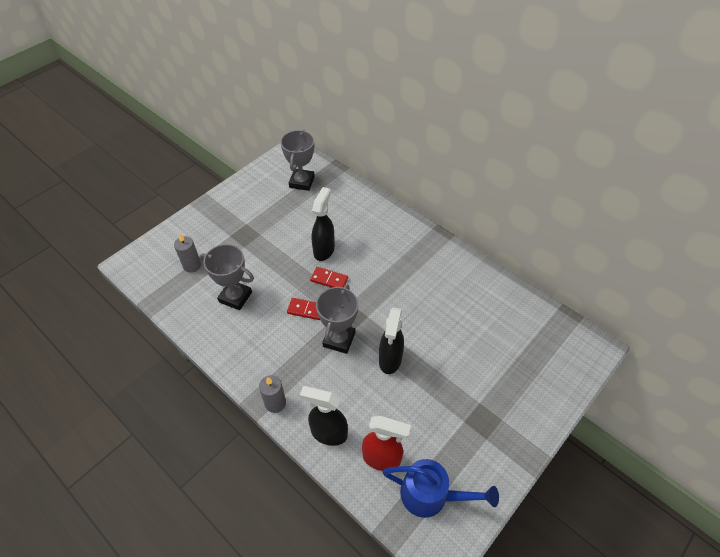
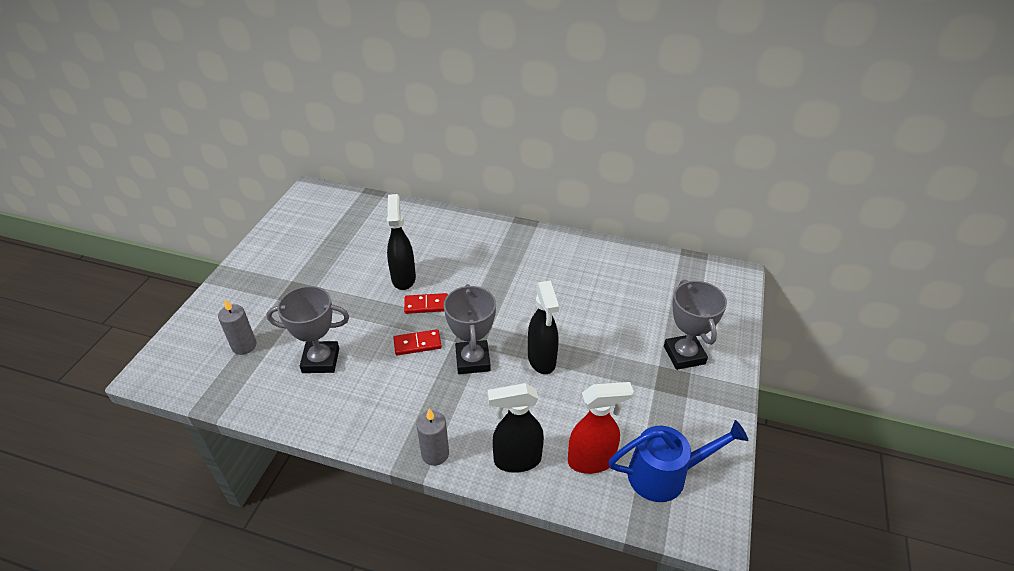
camera: 25 degrees left, 10 degrees down
grey trophy [280,130,315,191] -> grey trophy moved to [664,279,727,370]

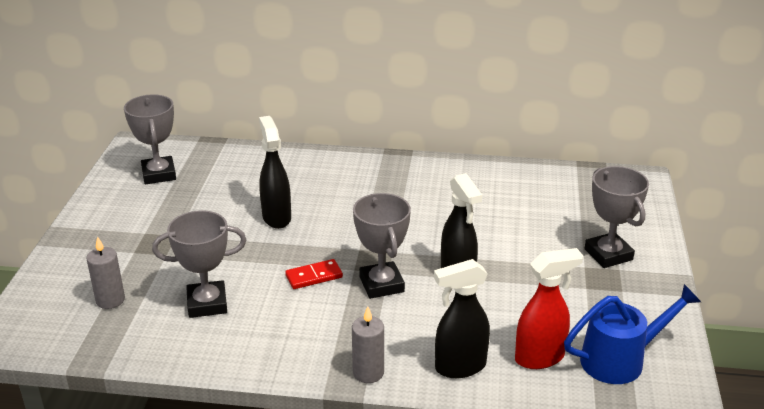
camera: 10 degrees left, 10 degrees down
red domino [404,293,448,314] -> none
none -> grey trophy [124,94,176,184]

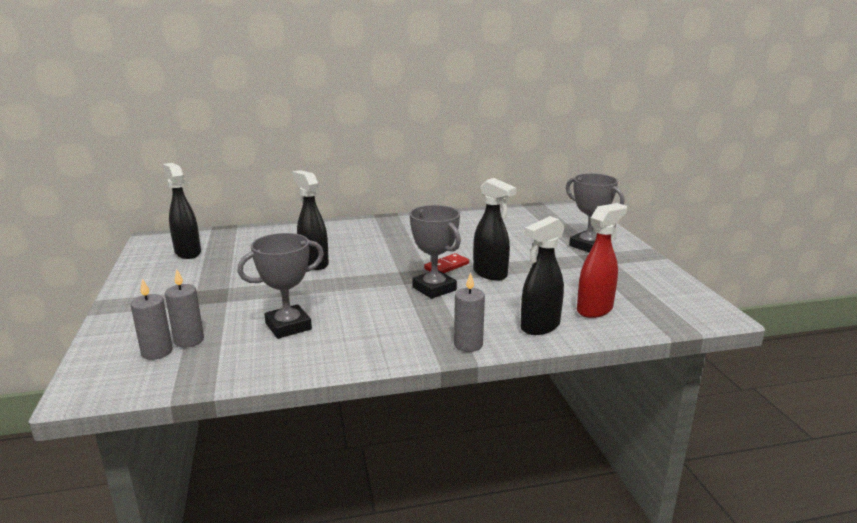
camera: 20 degrees left, 10 degrees down
grey trophy [124,94,176,184] -> black spray bottle [163,163,201,259]
red domino [285,259,343,289] -> red domino moved to [424,253,469,273]
blue watering can [564,284,701,384] -> none
none -> grey candle [130,279,173,360]

